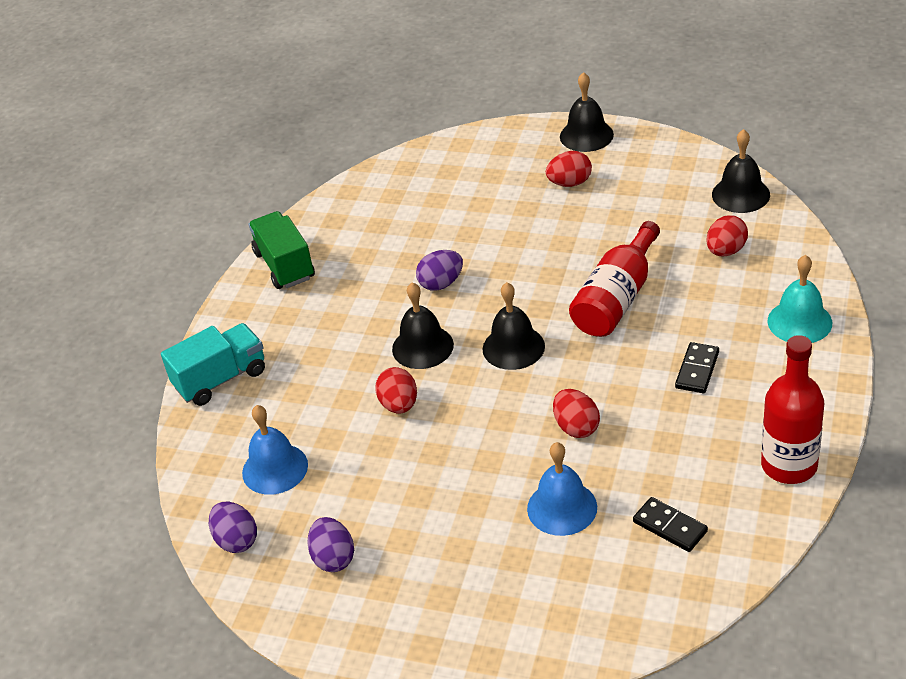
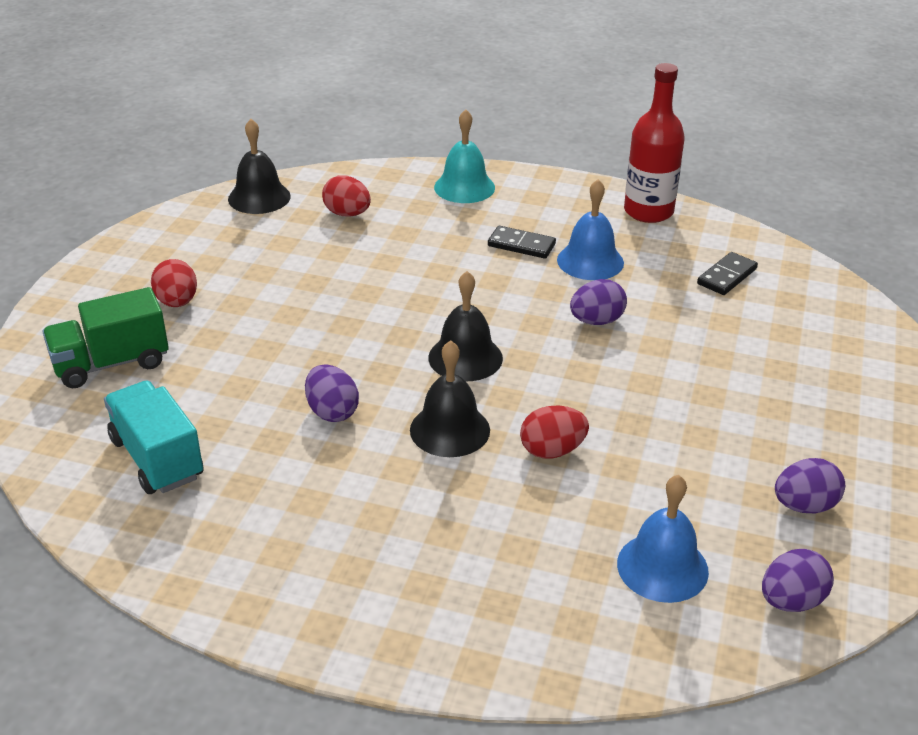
camera: 95 degrees left, 5 degrees down
turquoise truck [161,323,265,406] -> turquoise truck moved to [104,381,204,494]
green truck [249,211,315,289] -> green truck moved to [42,287,169,388]
blue bell [527,442,597,536] -> blue bell moved to [557,179,624,280]
red egg [553,389,600,438] -> purple egg [570,279,627,325]
black bell [560,72,614,152] -> none
red bottle [569,221,660,337] -> none

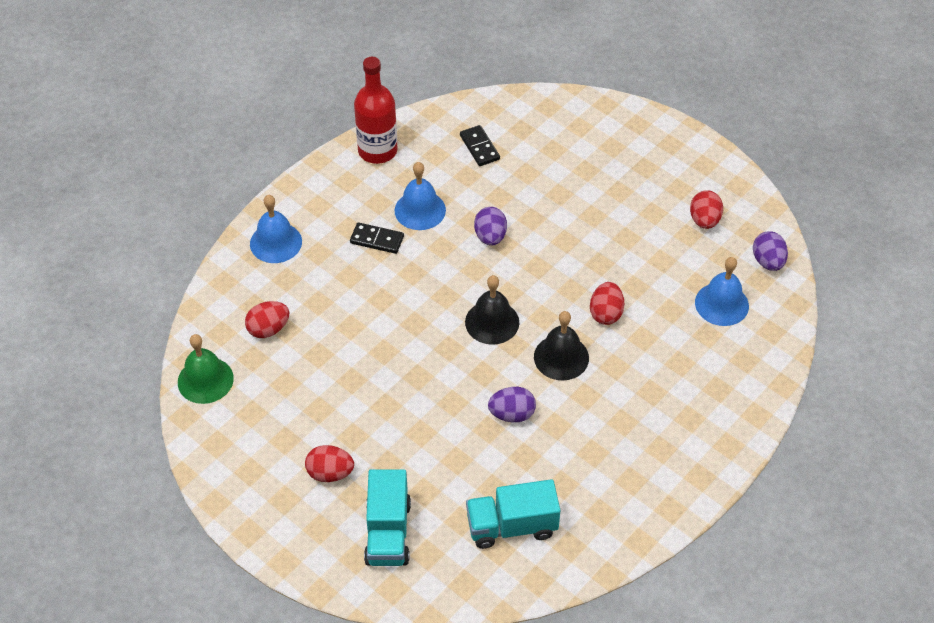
camera: 65 degrees left, 15 degrees up
green truck [42,287,169,388] -> turquoise truck [364,469,411,566]
black bell [228,119,291,214] -> green bell [178,334,234,404]
turquoise bell [434,109,495,203] -> blue bell [250,195,302,263]
black domino [488,226,556,259] -> black domino turned 60 degrees clockwise [350,222,404,254]
purple egg [775,458,845,513] -> red egg [690,190,723,229]

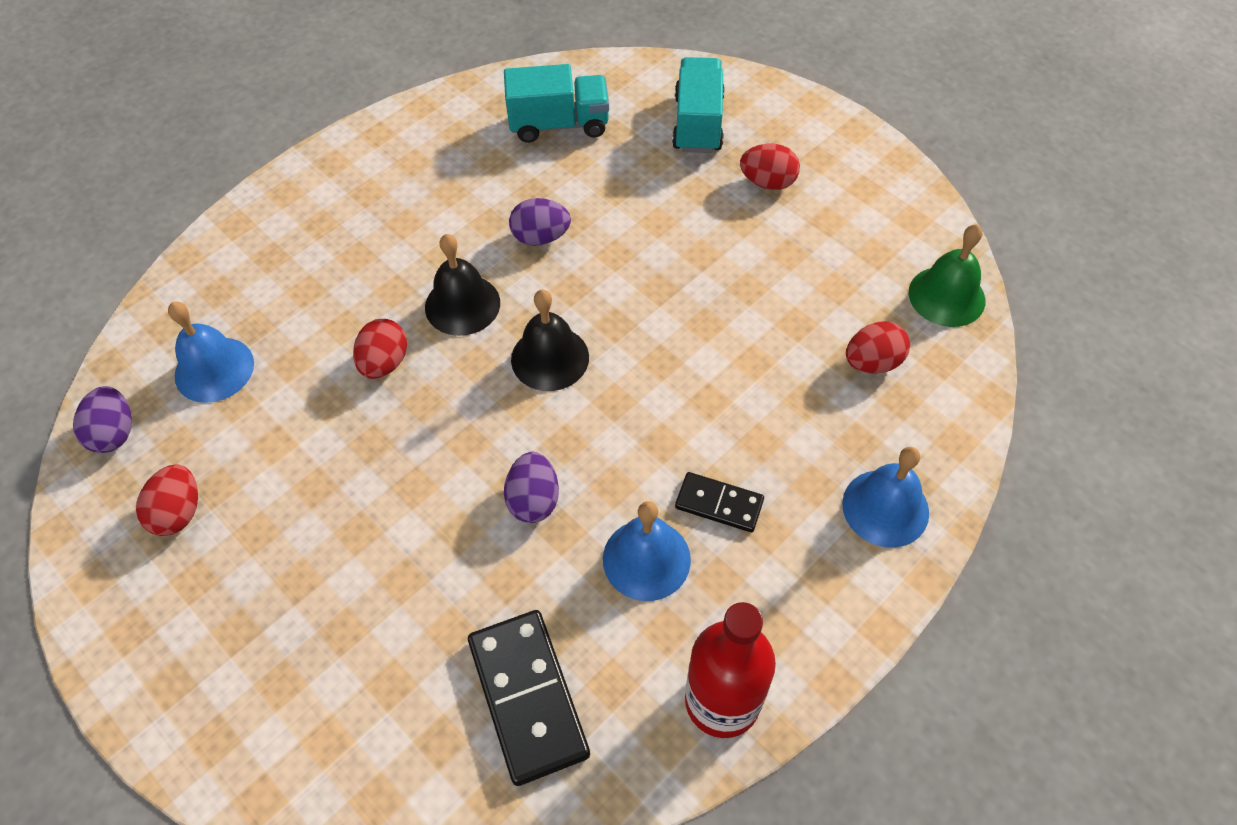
camera: 175 degrees left, 5 degrees up
black domino [460,125,500,166] -> black domino [468,610,590,786], size x1.75

